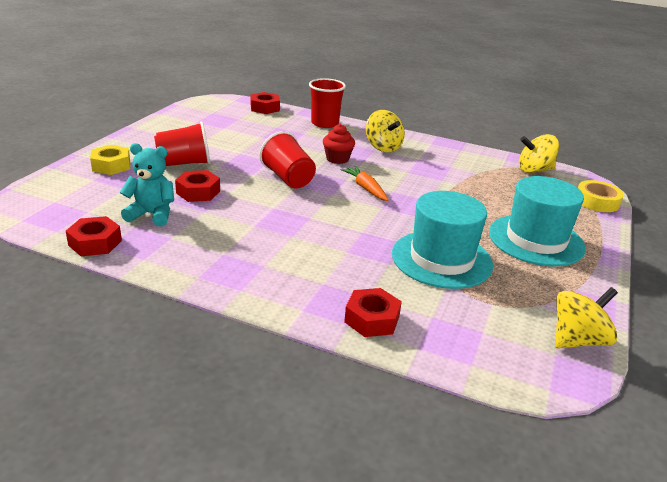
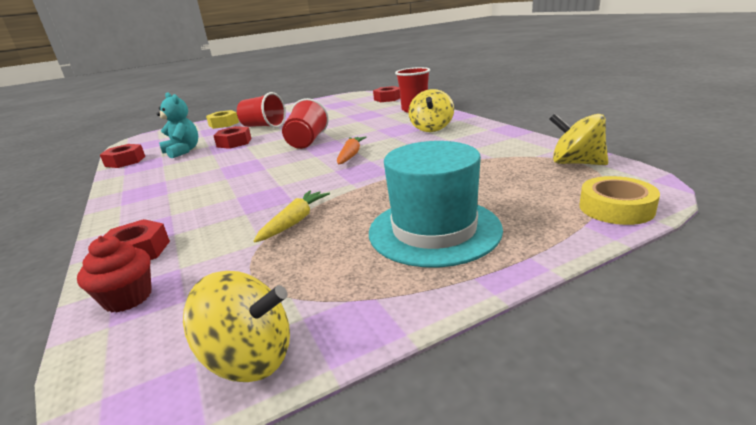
camera: 45 degrees right, 5 degrees down
red cupcake [323,124,355,164] -> red cupcake moved to [77,236,152,312]
turquoise hat [392,191,493,289] -> yellow carrot [254,190,330,242]

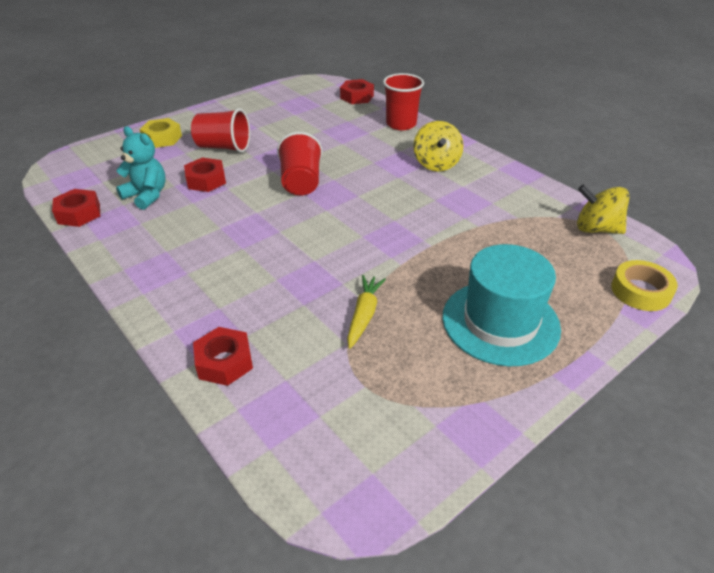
camera: 15 degrees left, 15 degrees up
red cupcake [77,236,152,312] -> none
yellow spinning top [183,271,290,382] -> none
orange carrot [337,136,367,165] -> none

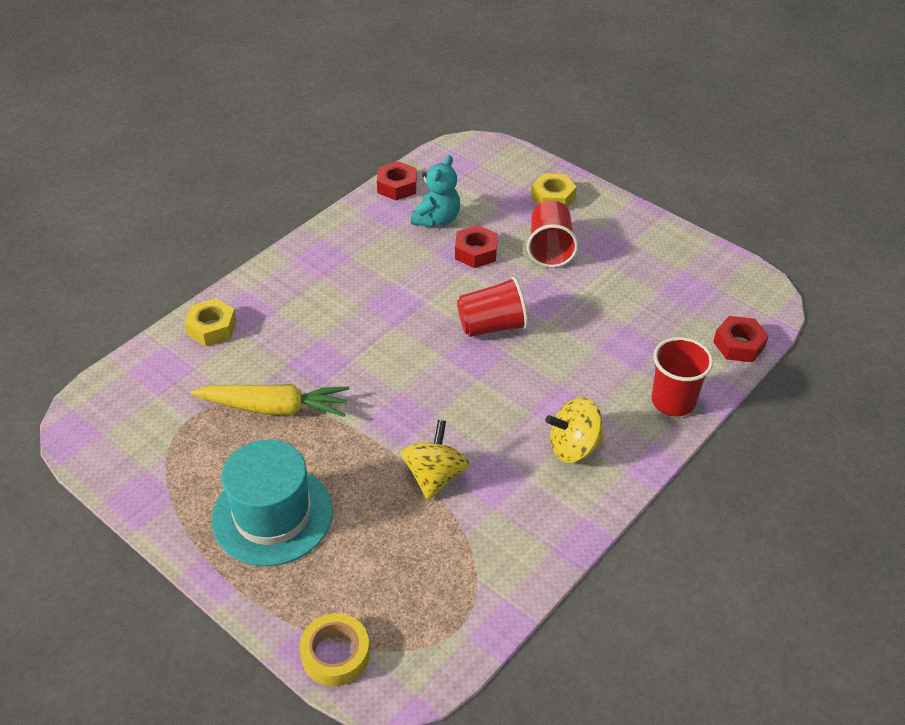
camera: 80 degrees right, 5 degrees up
red nut [193,327,253,386] -> yellow nut [185,298,237,346]
yellow carrot [347,275,386,349] -> yellow carrot [190,384,349,417], size x1.59
yellow spinning top [577,185,629,234] -> yellow spinning top moved to [401,420,469,500]

